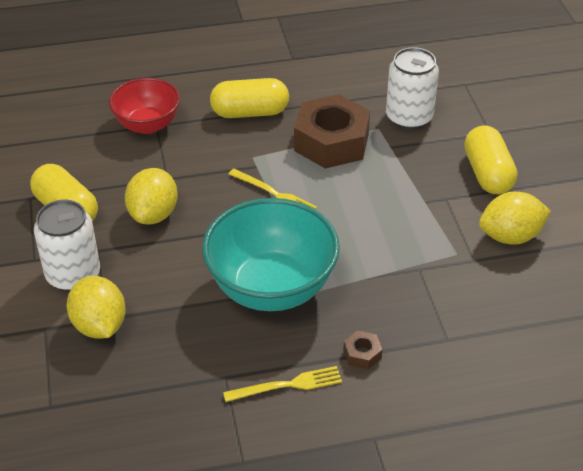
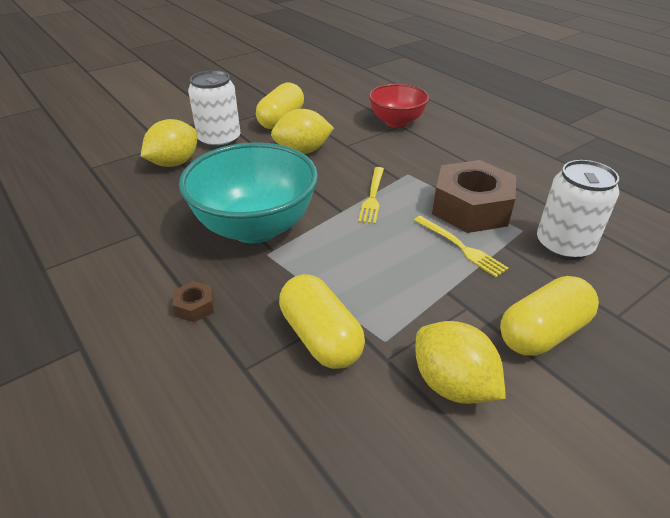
camera: 65 degrees right, 5 degrees down
yellow capsule [210,78,289,118] -> yellow capsule moved to [279,274,365,369]
yellow fork [223,366,342,402] -> yellow fork moved to [414,216,508,277]

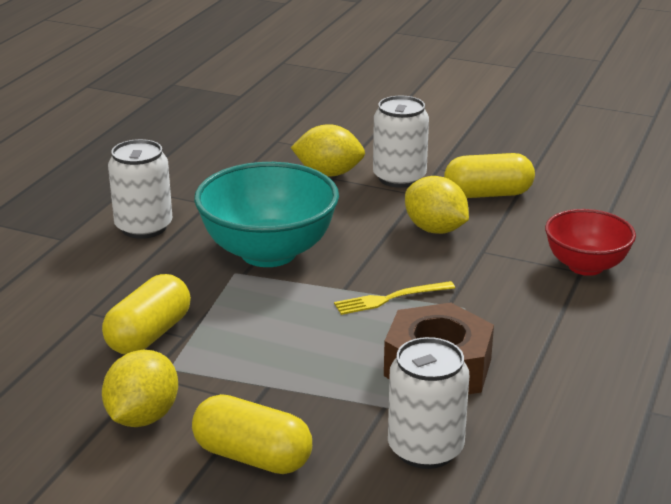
camera: 60 degrees right, 10 degrees down
brown nut [172,281,214,322] -> none
yellow fork [414,216,508,277] -> none
none -> white can [108,139,172,239]

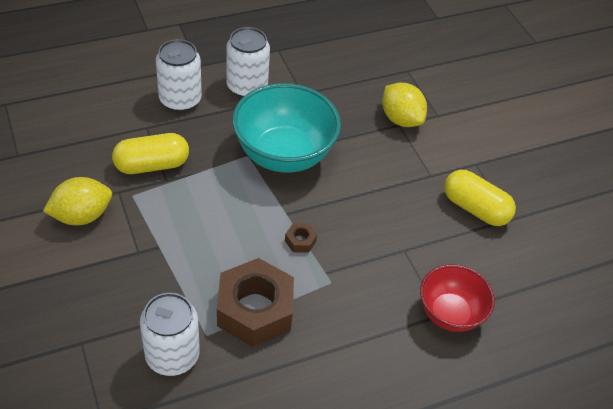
camera: 40 degrees right, 20 degrees up
yellow capsule [192,394,312,474] -> none
yellow fork [334,281,455,315] -> brown nut [285,223,317,253]
white can [373,96,429,188] -> white can moved to [156,39,202,112]
yellow lemon [405,176,469,234] -> none

